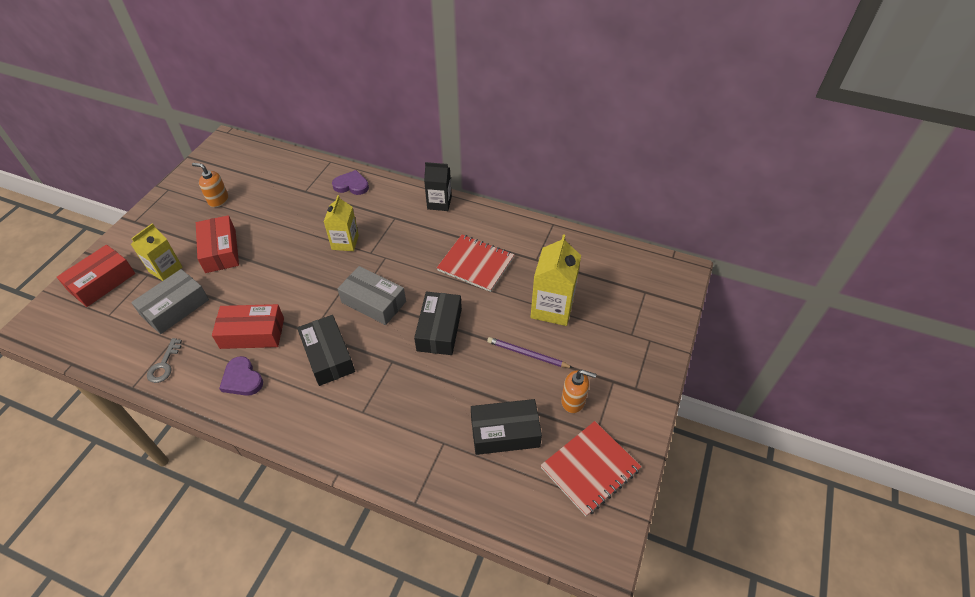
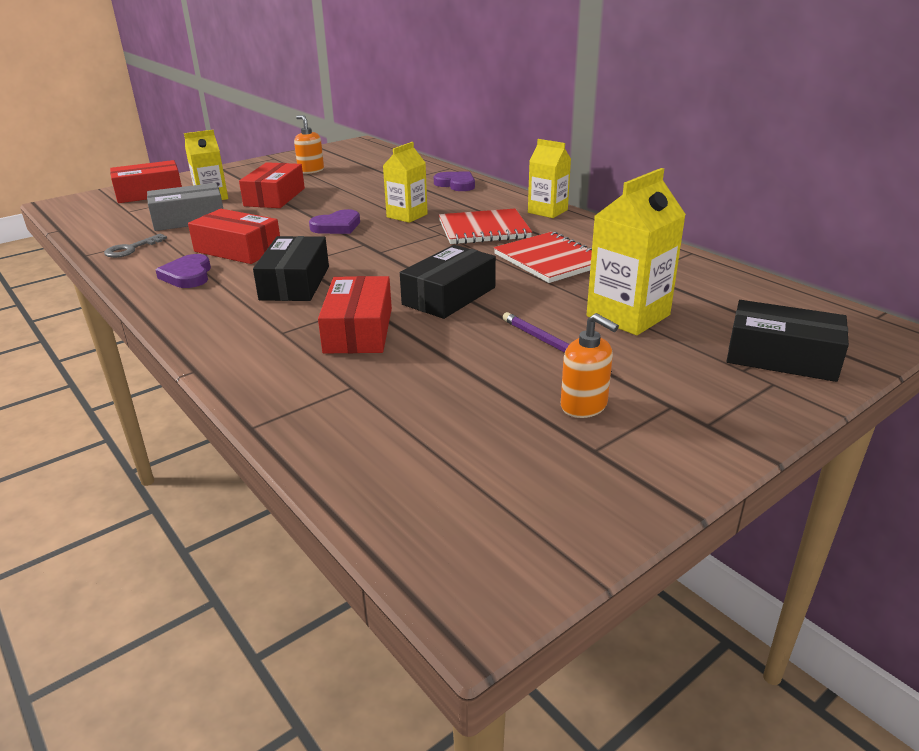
camera: 30 degrees right, 20 degrees down
grey box [337,266,406,325] -> none
black carton [424,162,452,211] -> yellow carton [528,139,571,218]
black box [471,399,542,455] -> black box moved to [727,300,849,382]
red notebook [540,421,641,516] -> red notebook moved to [439,209,532,244]
none -> purple heart [309,209,360,234]
none -> red box [318,276,392,353]

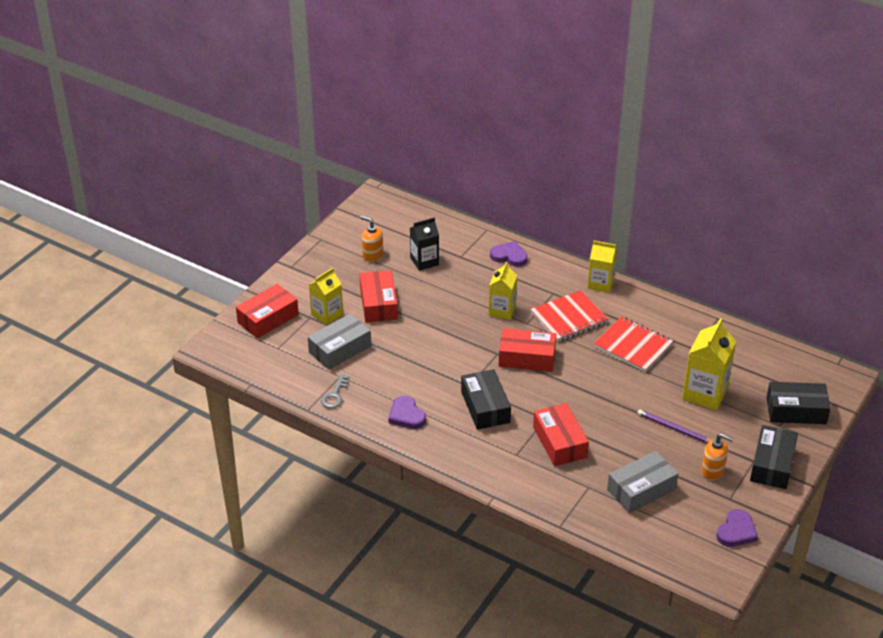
camera: 20 degrees left, 10 degrees up
red box [188,209,280,264] -> red box moved to [499,328,556,372]
purple heart [309,209,360,234] -> purple heart moved to [716,509,758,547]
black box [400,245,496,319] -> black box moved to [750,425,798,489]
none -> black carton [410,218,439,271]
none -> grey box [607,451,678,513]

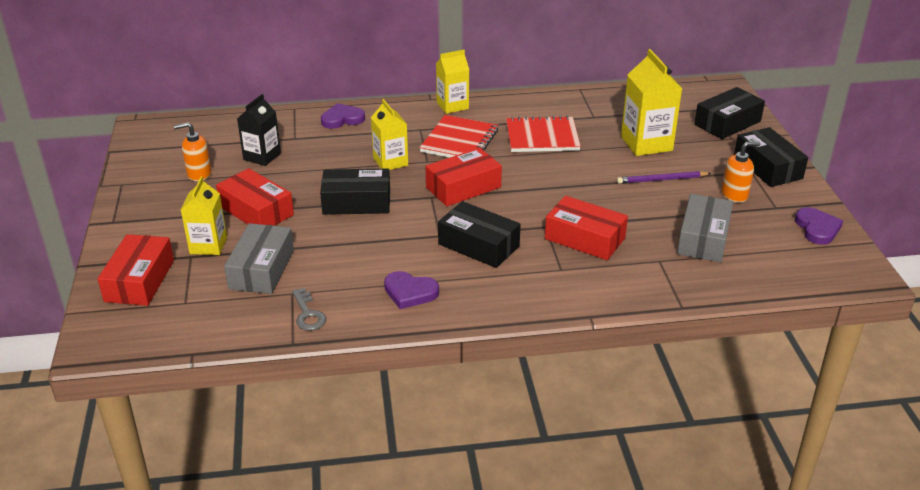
camera: 40 degrees left, 5 degrees down
none -> black box [320,169,390,215]

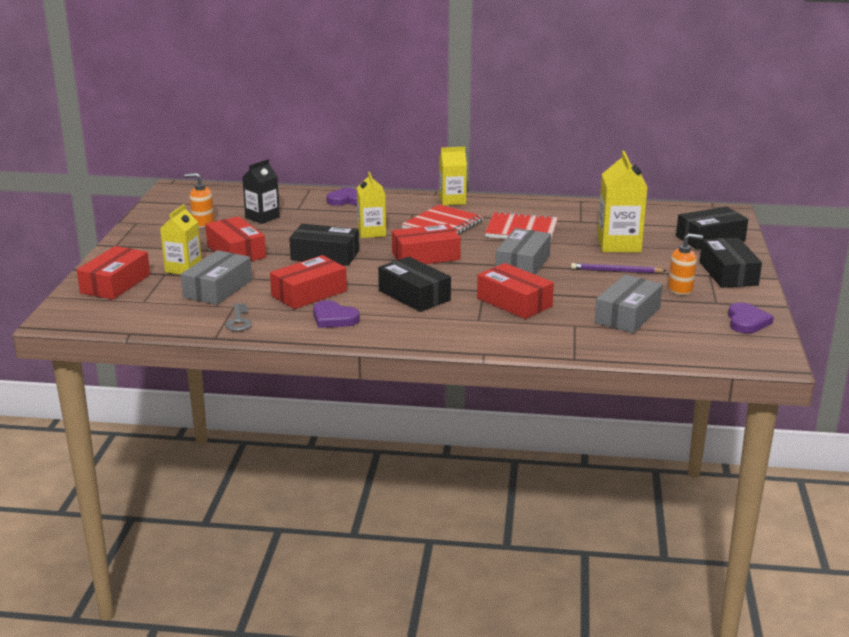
camera: 15 degrees right, 10 degrees down
none -> red box [270,255,347,309]
none -> grey box [495,228,551,275]

